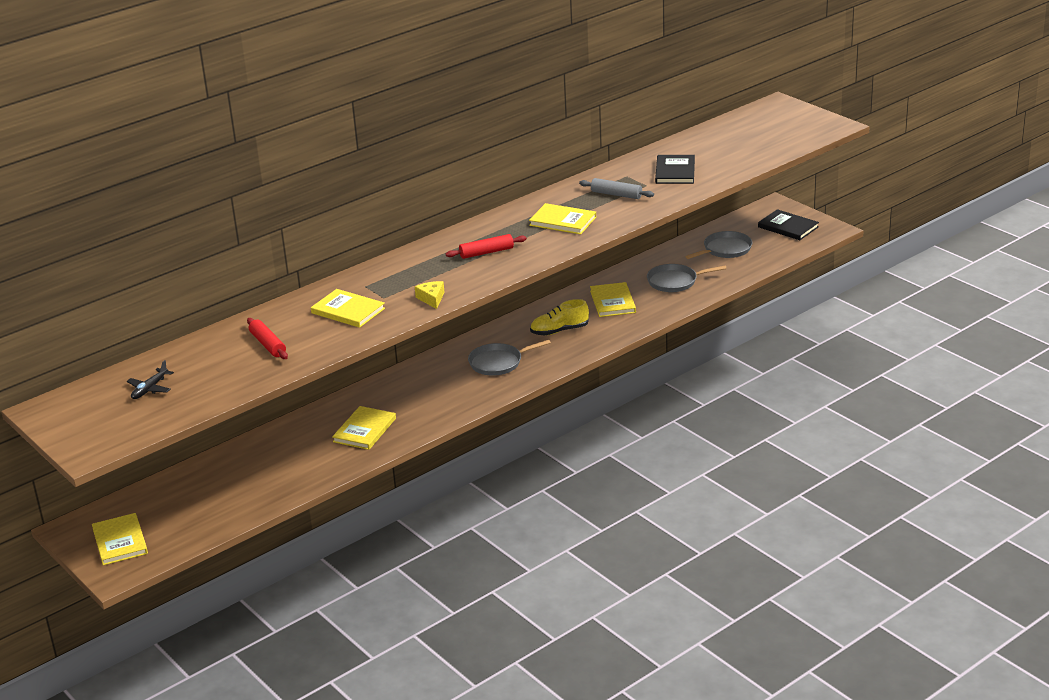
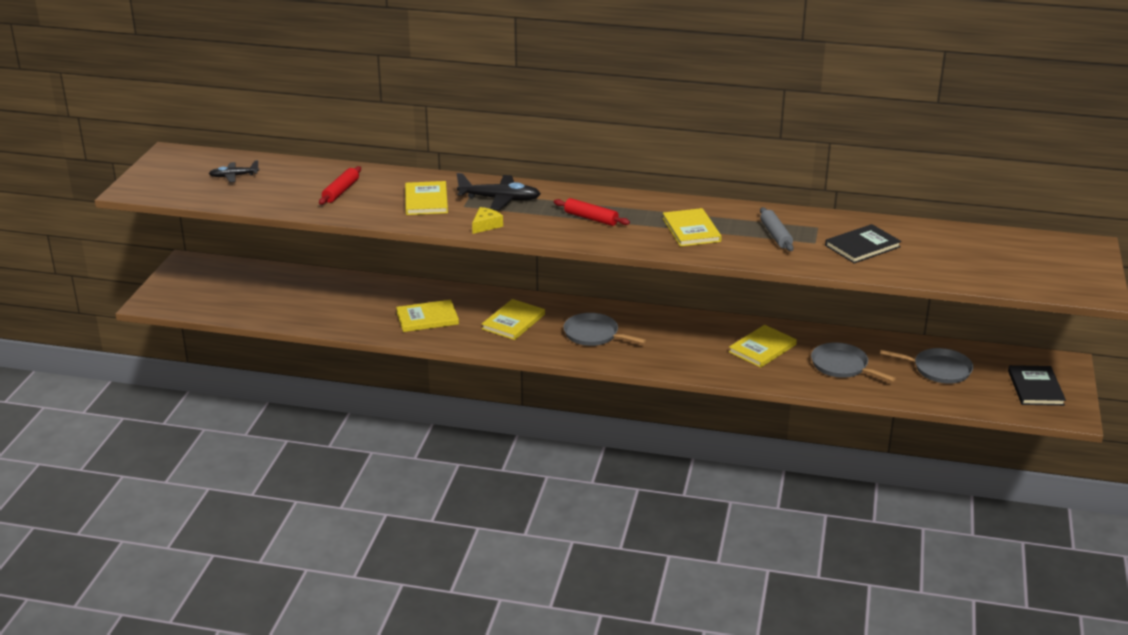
camera: 50 degrees right, 0 degrees up
yellow book [92,513,148,565] -> yellow book moved to [482,299,545,340]
yellow shoe [530,299,589,335] -> none
none -> black plane [457,173,541,211]

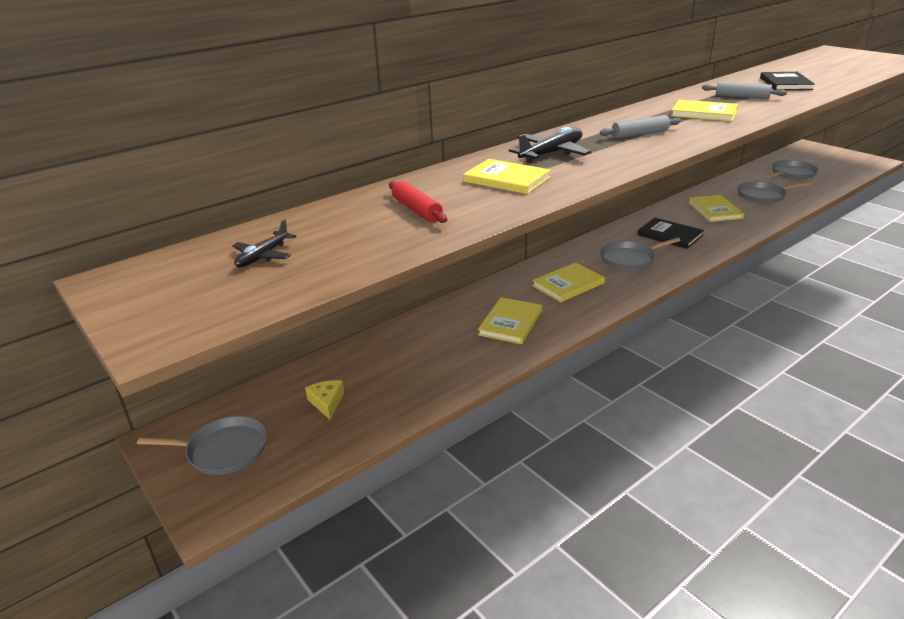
camera: 50 degrees left, 0 degrees up
yellow cheese [472,207,503,234] -> yellow cheese moved to [305,380,344,419]
yellow book [482,299,545,340] -> yellow book turned 75 degrees clockwise [532,263,605,302]
red rolling pin [554,198,630,226] -> grey rolling pin [600,115,681,139]
black book [1008,365,1066,406] -> black book moved to [637,218,704,249]
none -> grey pan [137,416,267,475]

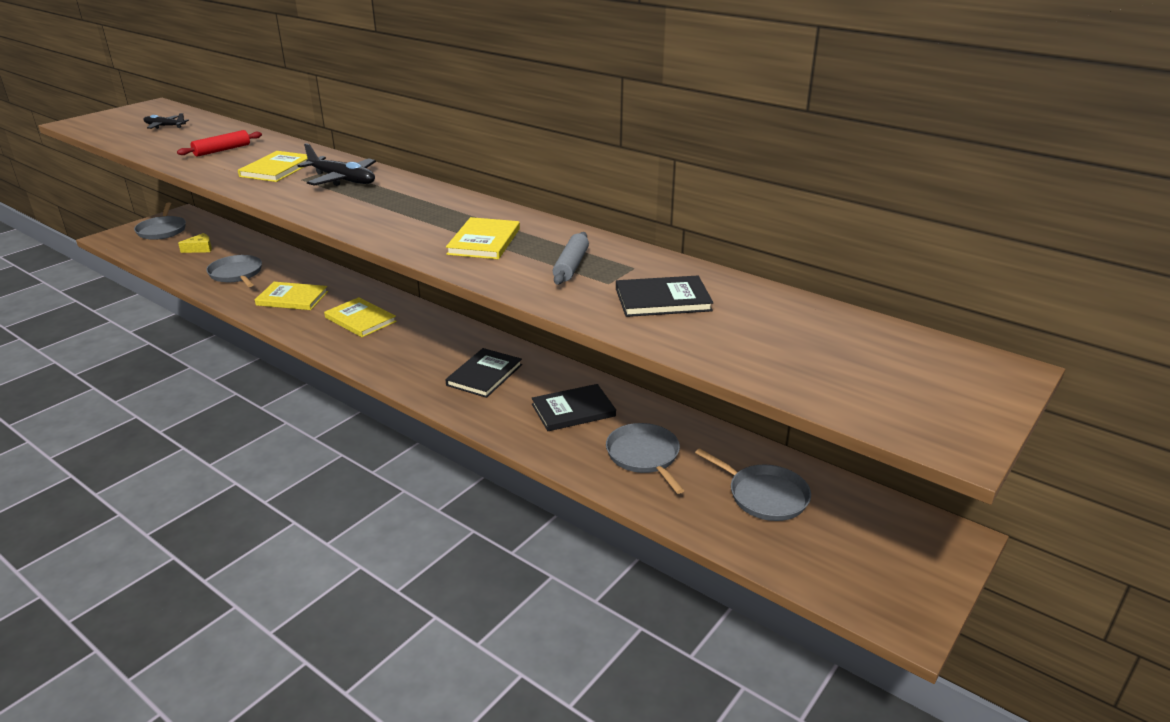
camera: 75 degrees right, 0 degrees up
grey rolling pin [600,115,681,139] -> none
grey pan [600,238,681,270] -> grey pan moved to [206,255,262,287]
yellow book [688,195,744,222] -> black book [531,384,616,431]

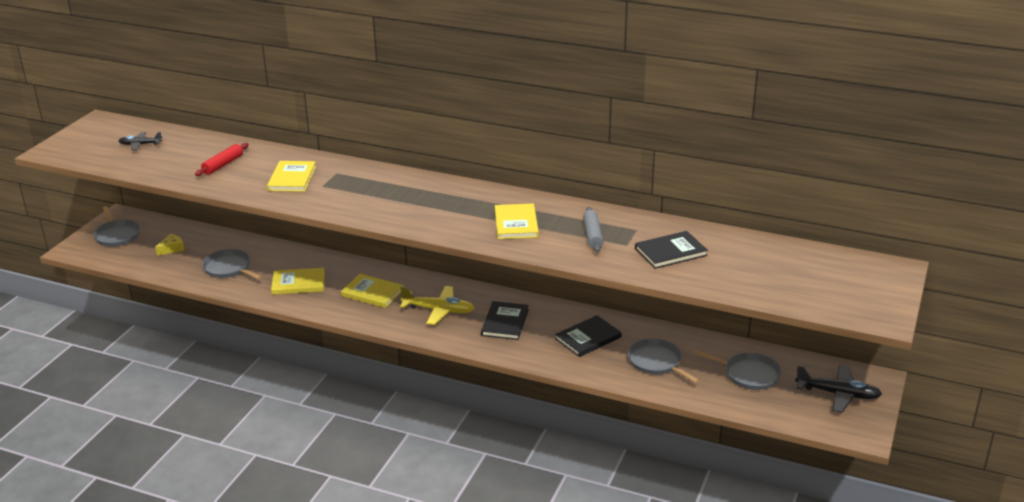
camera: 15 degrees left, 0 degrees up
black plane [297,143,376,186] -> black plane moved to [795,365,882,413]
none -> yellow plane [400,286,475,325]

